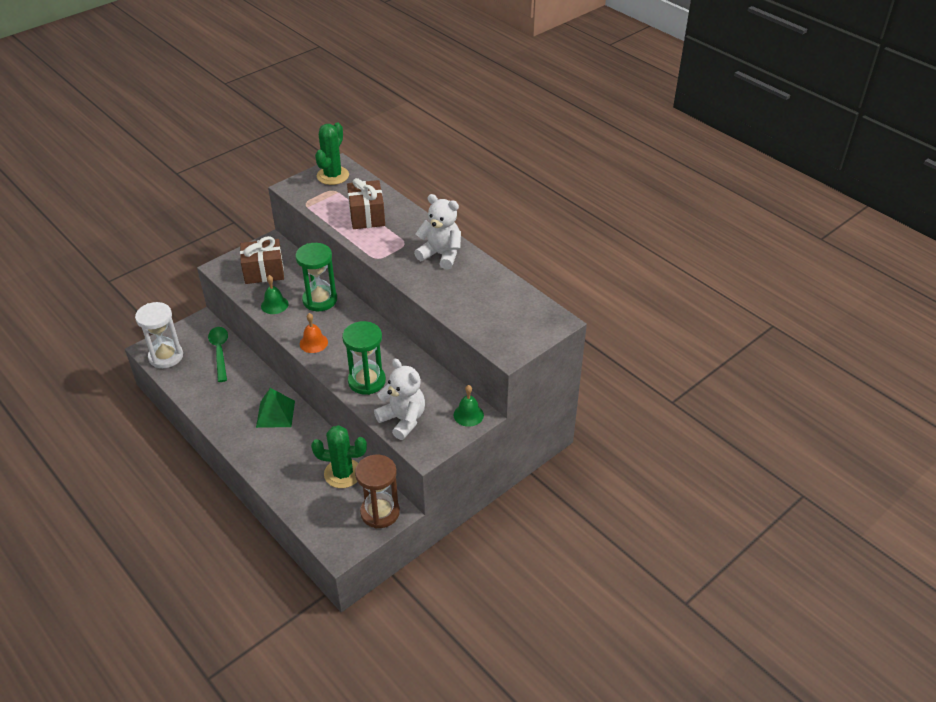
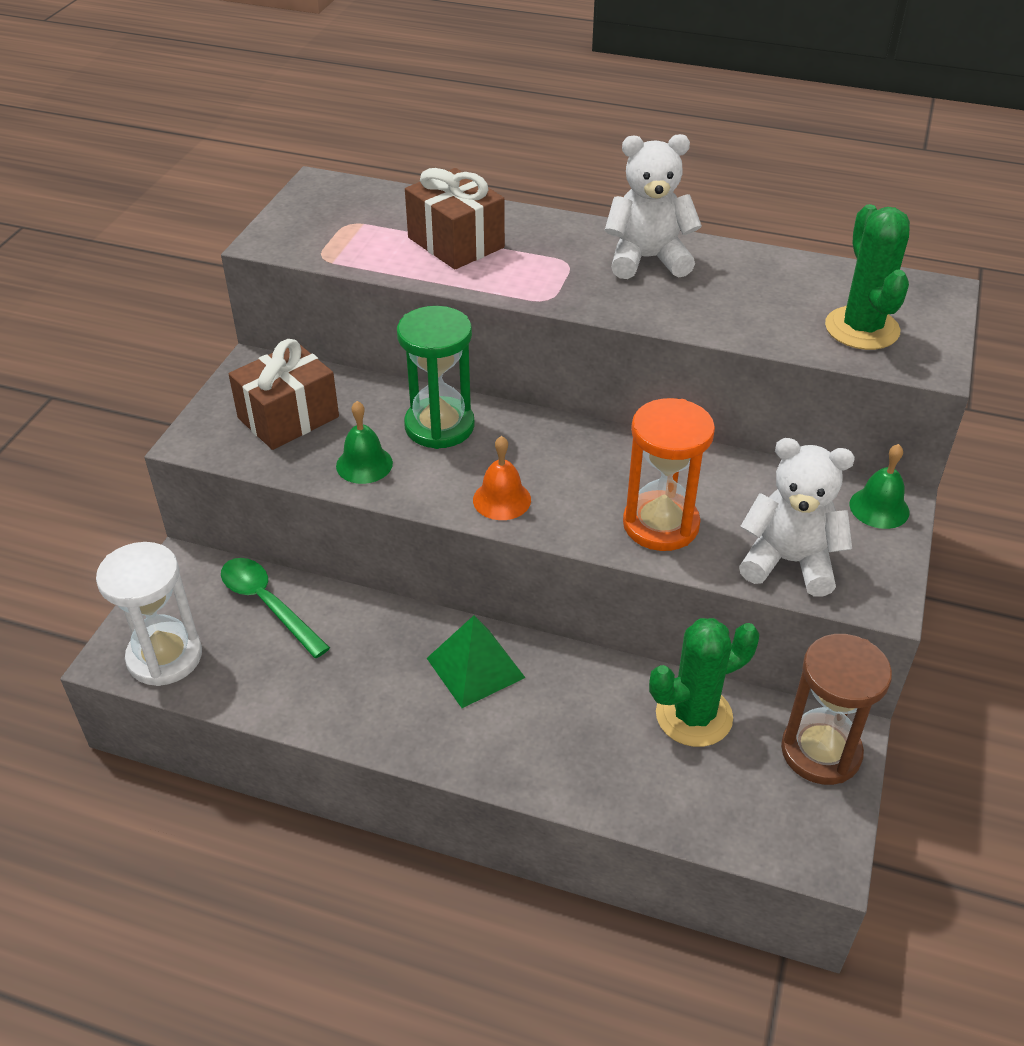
camera: 30 degrees left, 0 degrees up
green cactus [315,123,349,185] -> green cactus moved to [825,204,910,350]
green hourglass [342,321,386,395] -> orange hourglass [623,398,715,551]

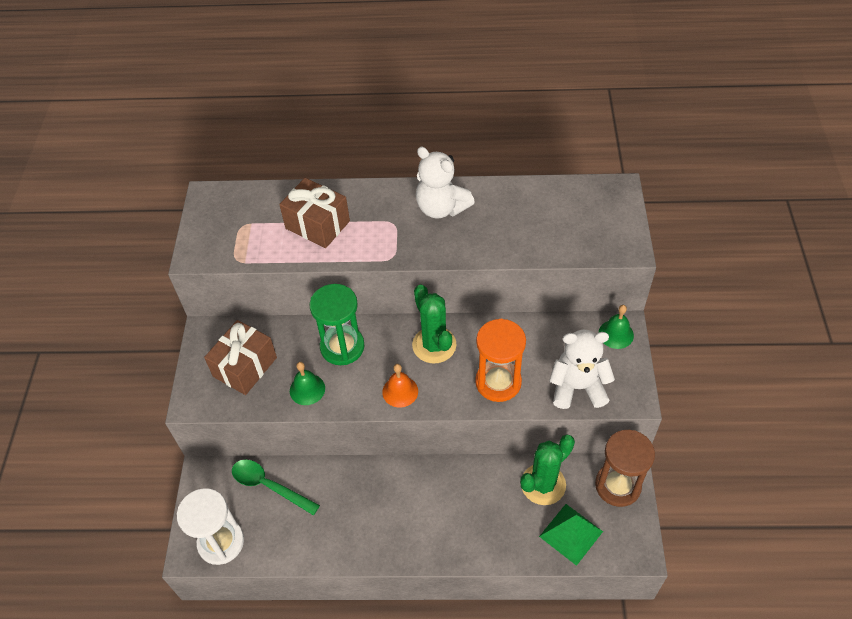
camera: 15 degrees left, 10 degrees up
green pyramid [427,615,525,708] -> green pyramid moved to [539,504,603,566]
white teddy bear [604,134,702,279] -> white teddy bear turned 120 degrees counterclockwise [416,147,475,219]
green cactus [825,204,910,350] -> green cactus moved to [412,285,456,363]

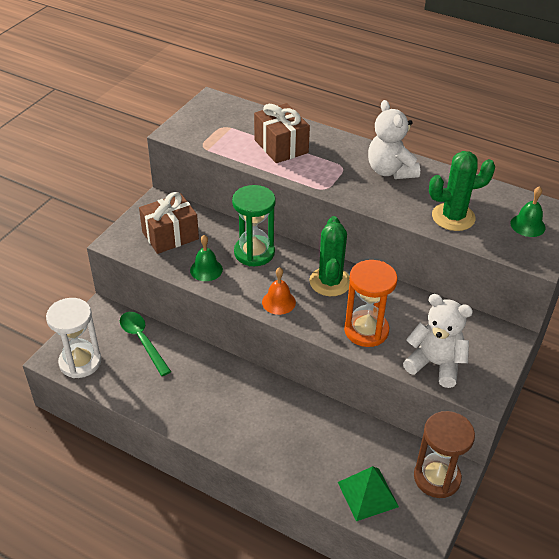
camera: 25 degrees right, 10 degrees down
green cactus [520,434,575,505] -> green cactus moved to [429,151,495,231]
green bell [599,305,634,349] -> green bell moved to [510,186,546,237]

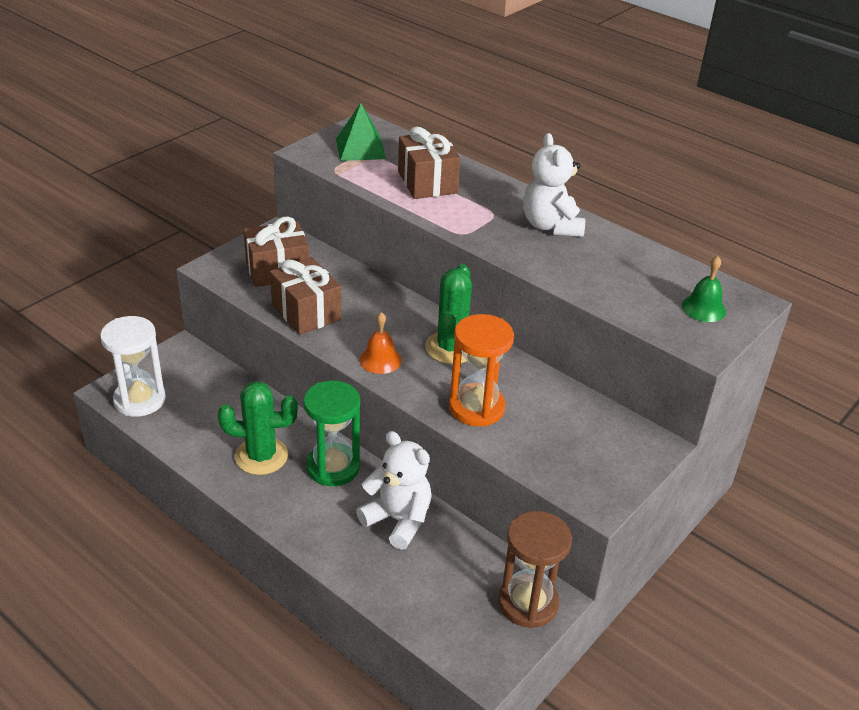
camera: 10 degrees right, 5 degrees down
green spoon [120,312,171,376] -> none
green bell [190,235,223,281] -> brown gift [270,257,342,335]
green hourglass [232,185,276,266] -> green hourglass moved to [303,380,360,486]
green pyramid [338,466,399,521] -> green pyramid moved to [336,103,386,161]
white teddy bear [403,294,473,388] -> white teddy bear moved to [356,431,432,550]
green cactus [429,151,495,231] -> green cactus moved to [218,381,298,475]

